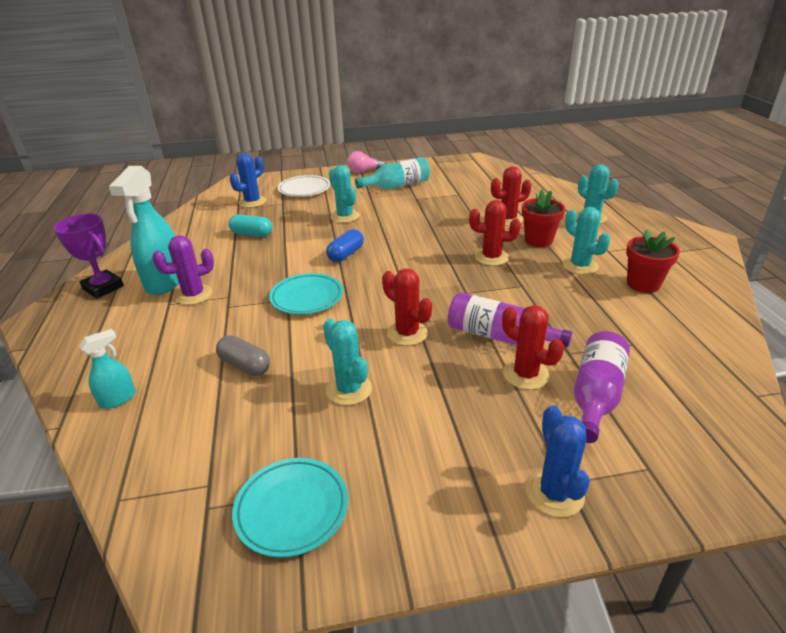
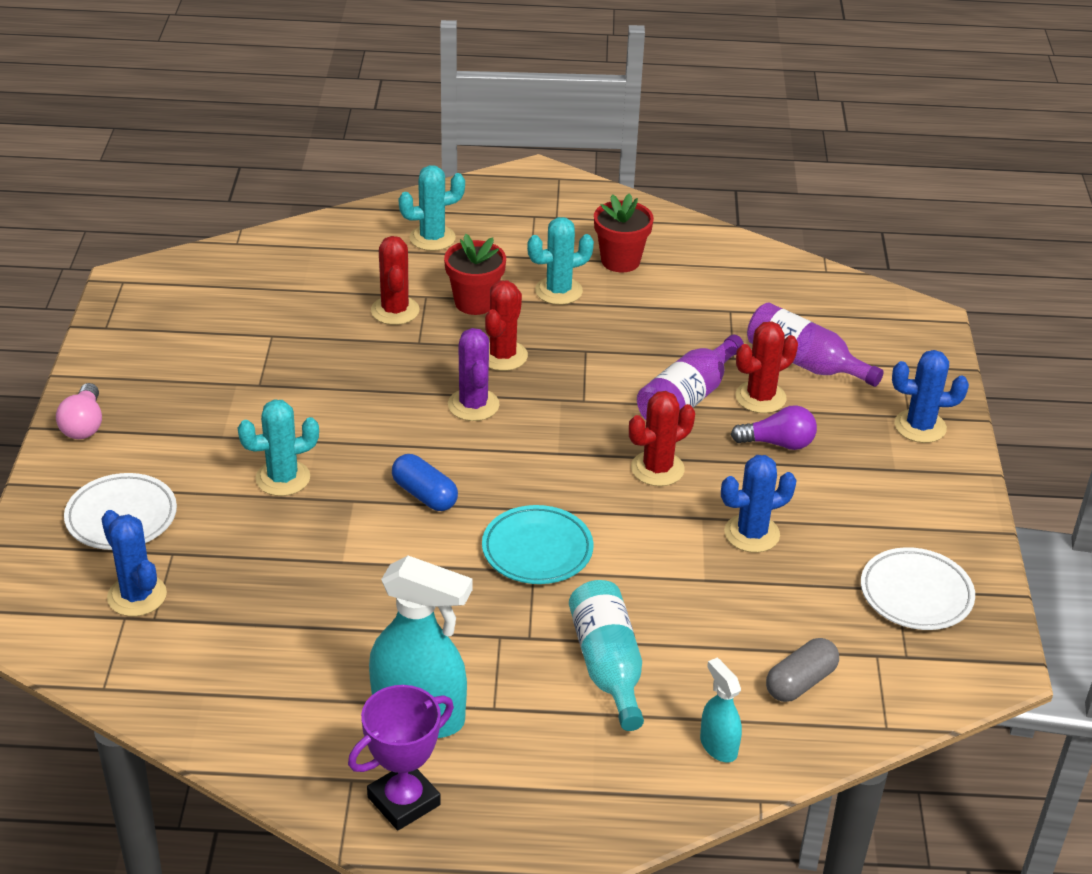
camera: 80 degrees left, 5 degrees up
purple cactus [152,235,214,305] -> purple cactus moved to [448,328,500,421]
grey capsule [216,335,270,376] -> grey capsule moved to [766,638,839,702]
turquoise capsule [228,215,272,237] -> none
turquoise plate [232,458,348,558] -> white plate [861,547,975,630]
turquoise cactus [323,319,372,405] -> blue cactus [721,455,797,553]
turquoise bottle [355,157,430,189] -> turquoise bottle moved to [569,580,644,731]
none -> purple light bulb [731,405,817,450]

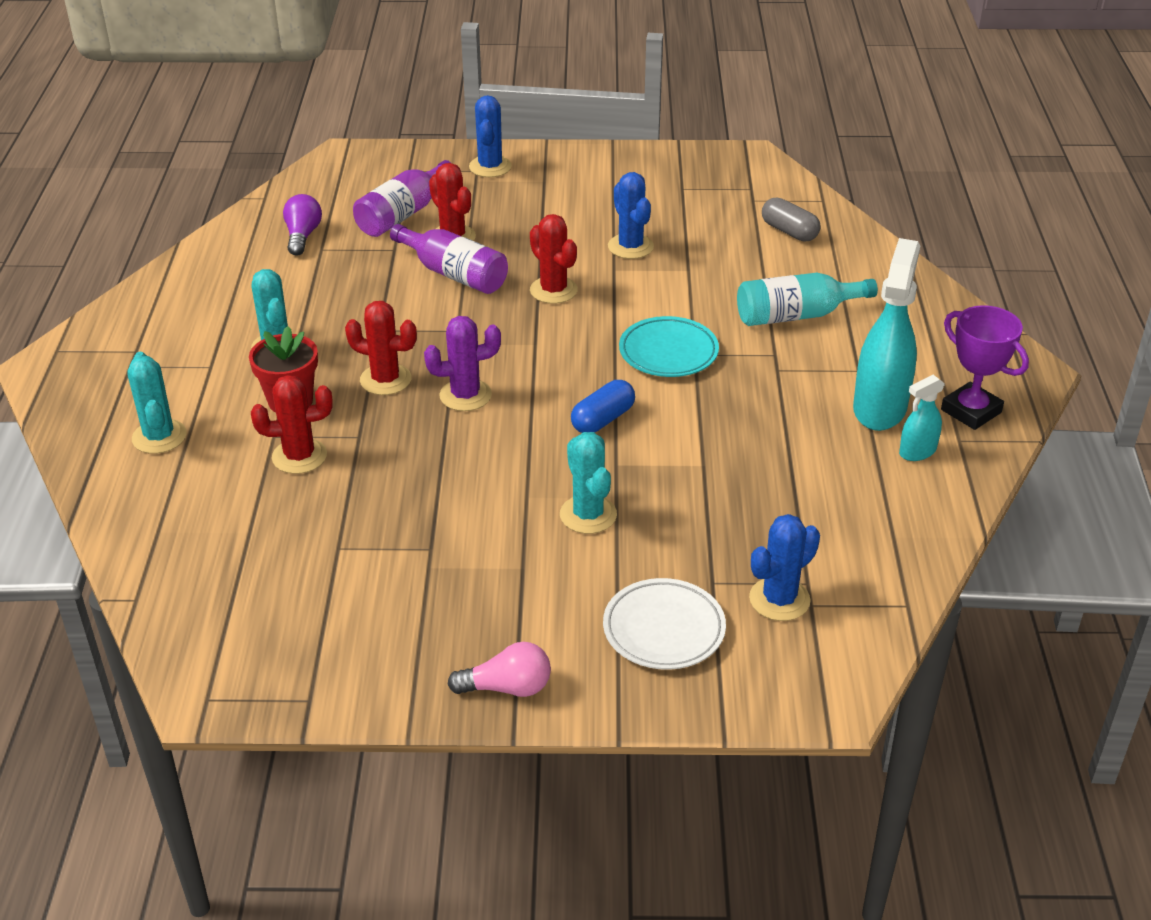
camera: 90 degrees left, 0 degrees up
red flower pot [594,193,654,272] -> none
turquoise spray bottle [700,658,742,762] -> turquoise spray bottle moved to [899,375,945,461]
purple light bulb [731,405,817,450] -> purple light bulb moved to [283,194,322,255]
white plate [861,547,975,630] -> none

